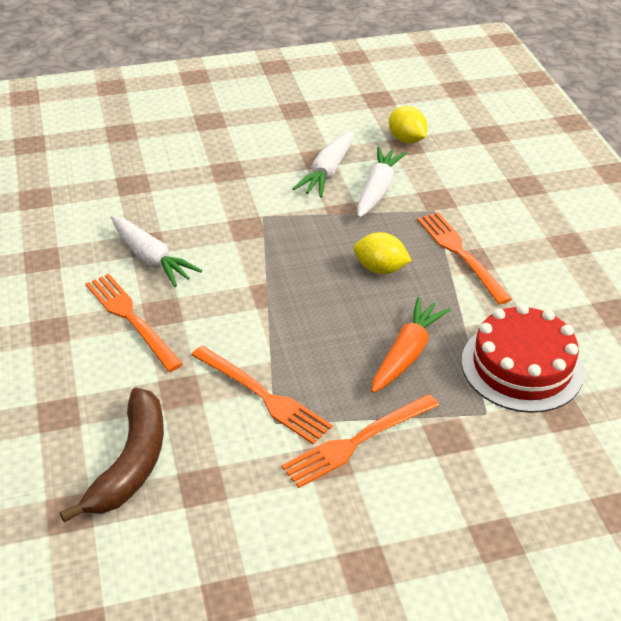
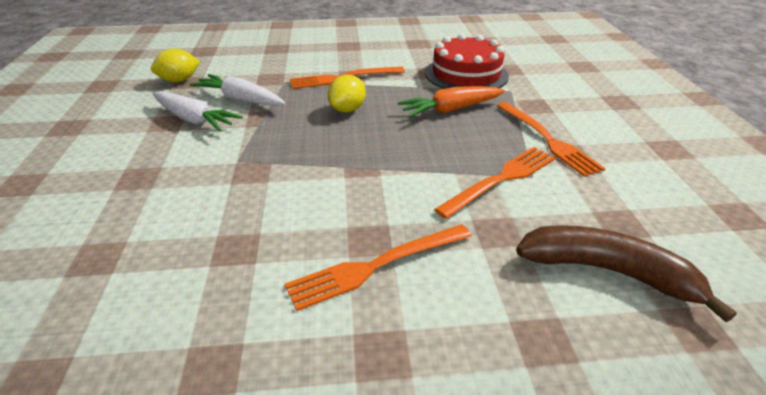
camera: 80 degrees left, 5 degrees down
white carrot [111,216,202,287] -> none
orange carrot [371,297,451,393] -> orange carrot turned 60 degrees counterclockwise [398,86,505,117]

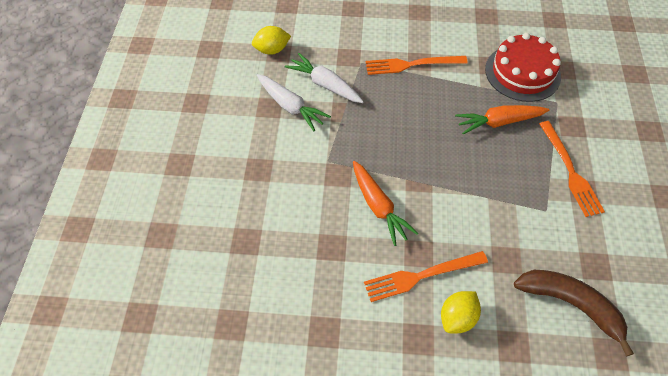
camera: 10 degrees right, 20 degrees up
yellow lemon [328,75,366,113] -> yellow lemon moved to [441,291,481,333]
orange fork [434,147,556,219] -> none
none -> orange carrot [353,161,418,246]

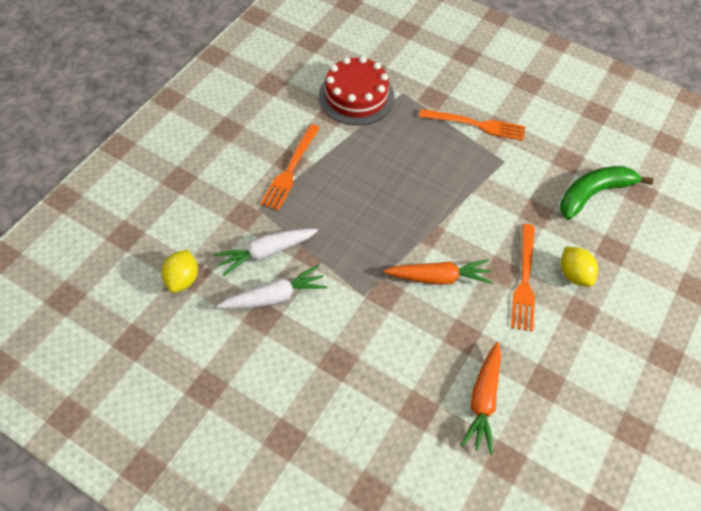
camera: 65 degrees left, 0 degrees up
orange carrot [455,105,550,135] -> orange carrot moved to [460,342,501,455]
brown banana [514,270,634,356] -> green banana [560,166,654,220]

